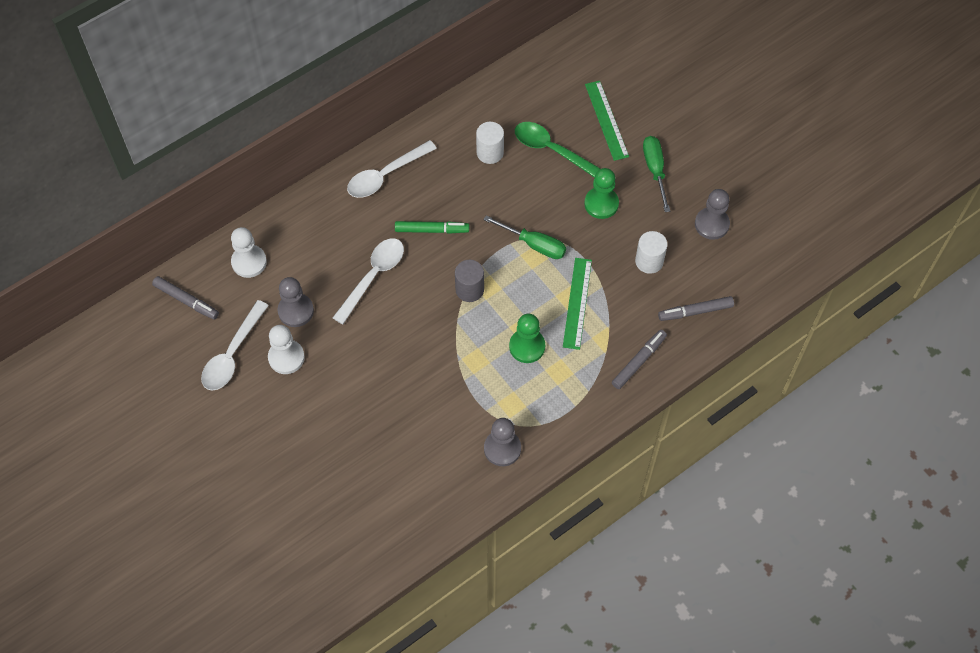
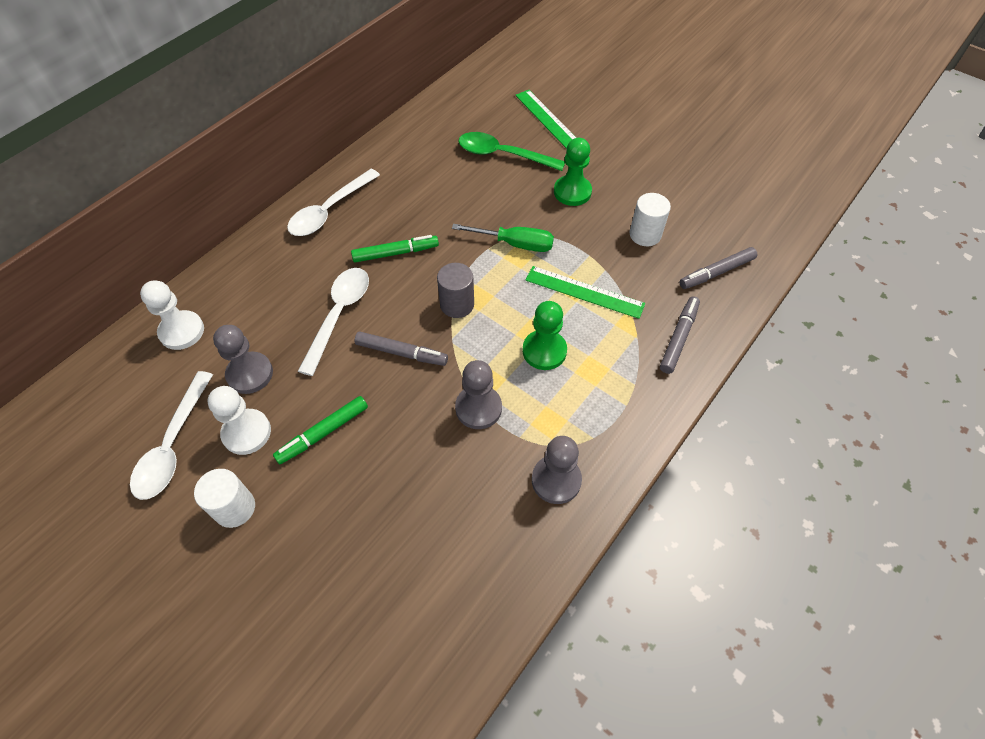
camera: 15 degrees left, 5 degrees down
grey marker [152,276,219,319] -> grey marker moved to [355,331,448,366]
white cylinder [476,122,504,164] -> white cylinder moved to [194,469,255,528]
green ruler [563,258,592,350] -> green ruler turned 60 degrees counterclockwise [525,266,645,319]
green screwdriver [643,136,670,212] -> none
grey pawn [695,189,730,240] -> grey pawn moved to [455,360,502,429]
none -> green marker [273,396,368,464]

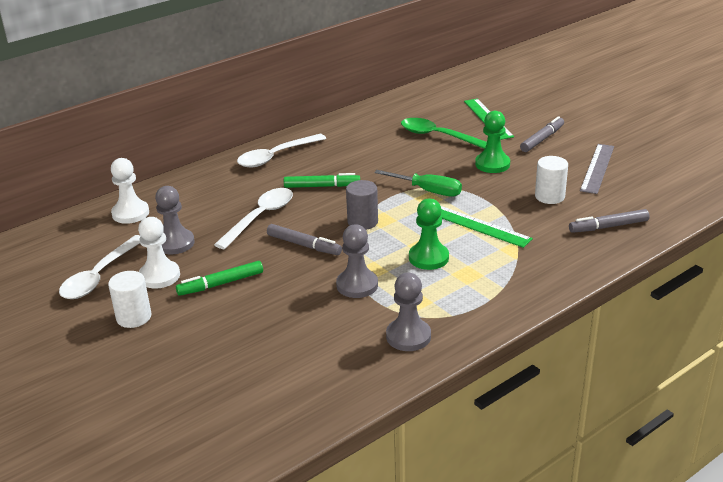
camera: 15 degrees right, 25 degrees down
grey marker [660,296,700,374] -> grey marker moved to [520,116,564,152]
none -> grey ruler [580,144,614,194]

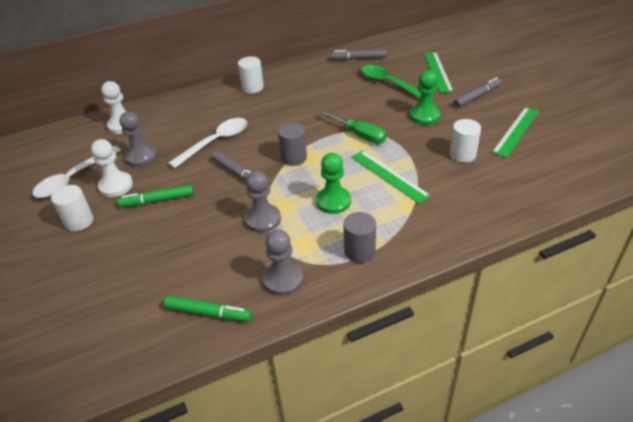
camera: 15 degrees right, 10 degrees up
white spoon [237,134,326,168] -> white cylinder [238,57,264,93]
green marker [284,173,360,188] -> green marker moved to [164,296,252,322]
grey marker [569,209,650,233] -> grey marker moved to [331,49,387,60]
grey ruler [580,144,614,194] -> green ruler [492,107,539,158]
none -> grey cylinder [344,212,376,263]

